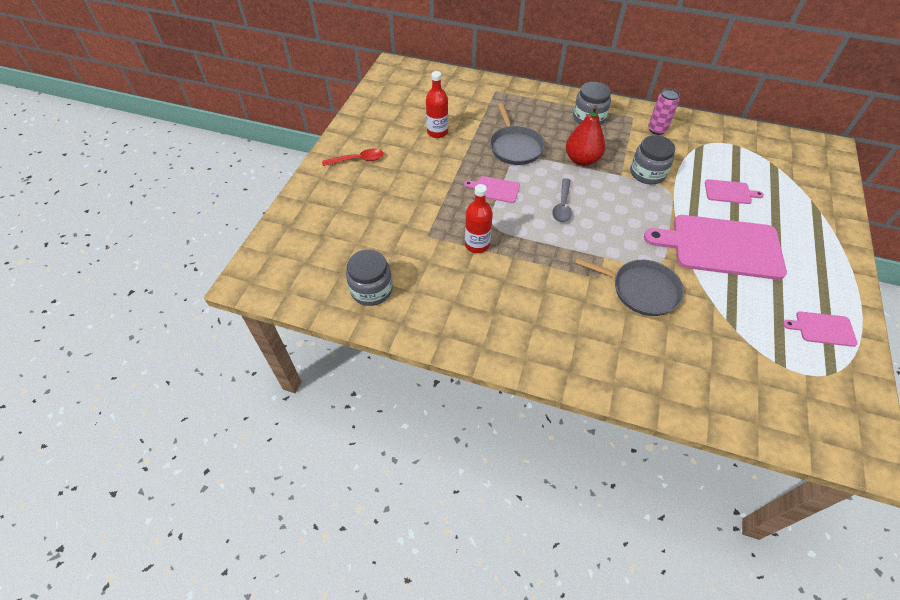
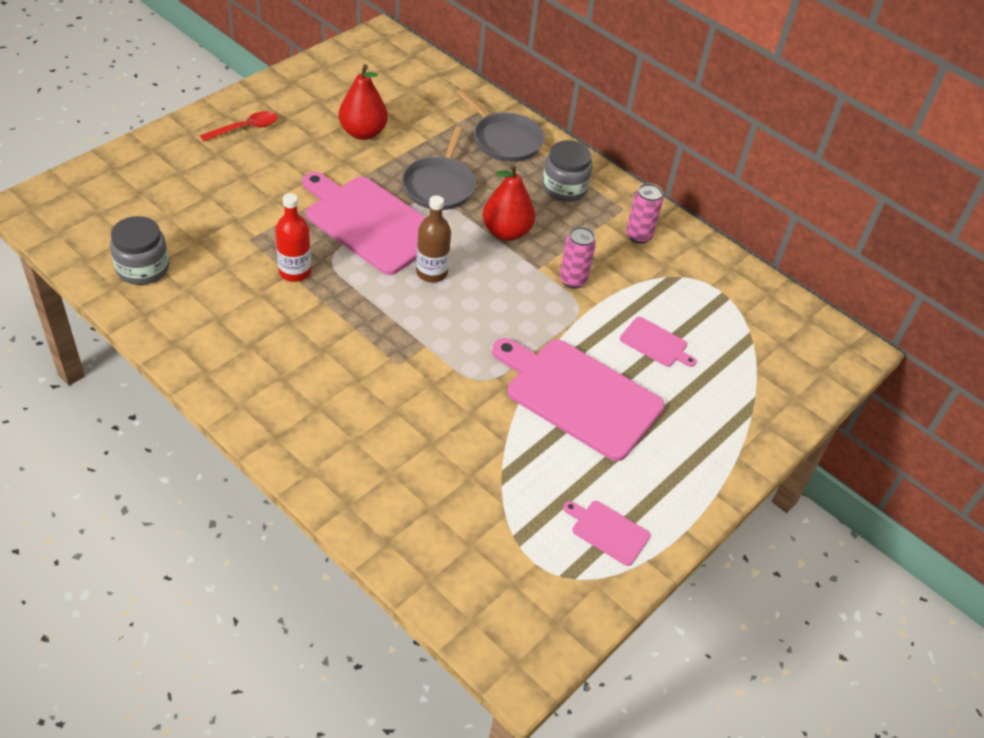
camera: 20 degrees right, 5 degrees down
red spoon [322,148,384,166] -> red spoon turned 45 degrees counterclockwise [200,111,278,142]
red bottle [426,71,448,138] -> red pear [338,64,388,140]
pink cutting board [464,176,520,203] -> pink cutting board [302,172,426,275], size x2.21
grey spoon [552,178,572,223] -> brown bottle [416,195,451,282]
grey pan [575,258,684,316] -> grey pan moved to [456,89,544,162]
grey jar [630,135,675,184] -> pink can [559,226,596,288]

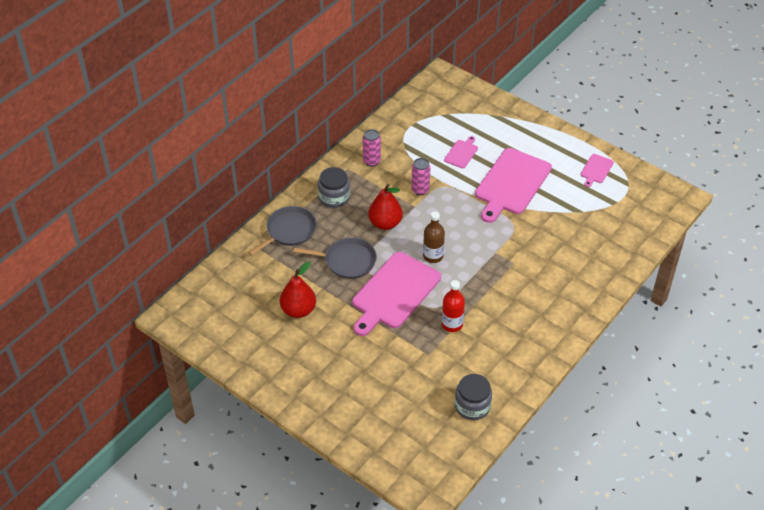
camera: 90 degrees left, 0 degrees up
red spoon [200,111,278,142] -> none

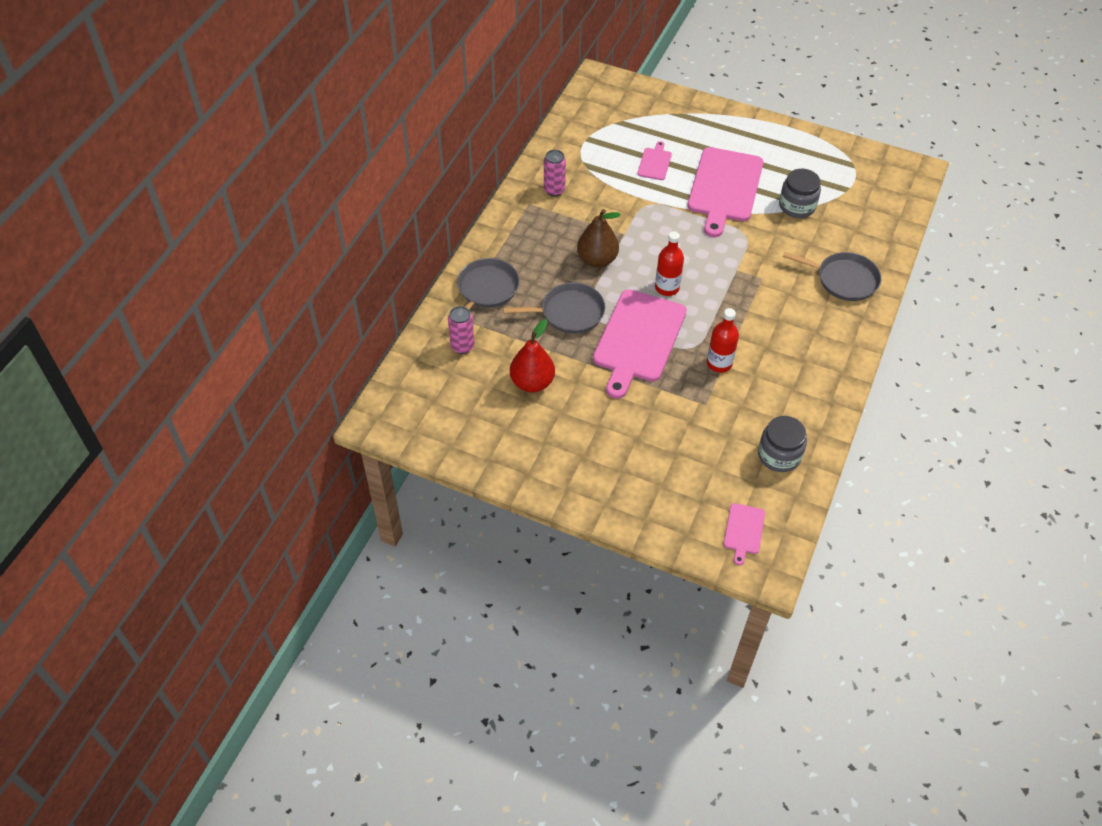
camera: 15 degrees left, 5 degrees up
grey jar [318,167,350,208] -> grey jar moved to [779,169,821,218]
red pear [368,184,403,230] -> brown pear [577,209,621,268]
pink can [411,158,430,195] -> pink can moved to [448,306,474,354]
brown bottle [423,211,445,263] -> red bottle [655,231,684,296]
pink cutting board [581,154,614,187] -> pink cutting board moved to [724,503,765,565]
none -> grey pan [783,252,881,301]

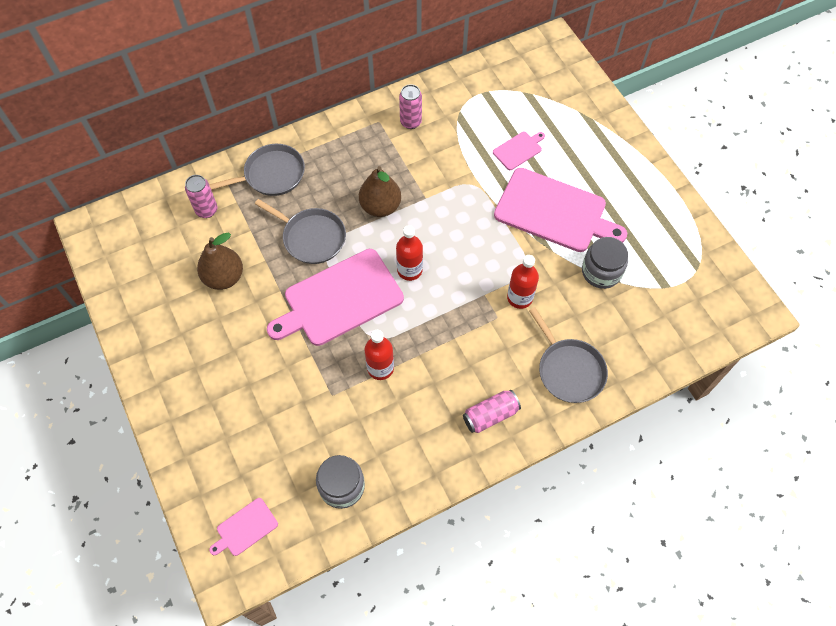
camera: 40 degrees right, 10 degrees up
red pear [510,319,555,392] -> brown pear [197,233,243,290]
pink cutting board [687,147,764,237] -> pink cutting board turned 120 degrees counterclockwise [494,168,627,252]
none -> pink can [463,390,521,433]
none -> red bottle [507,255,539,309]

